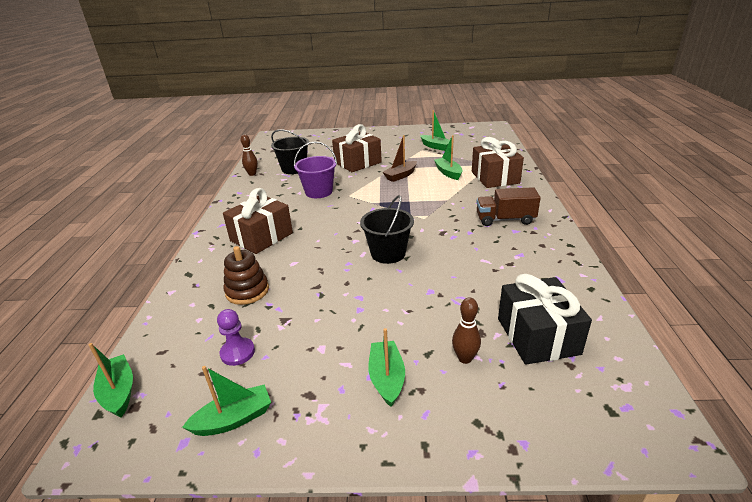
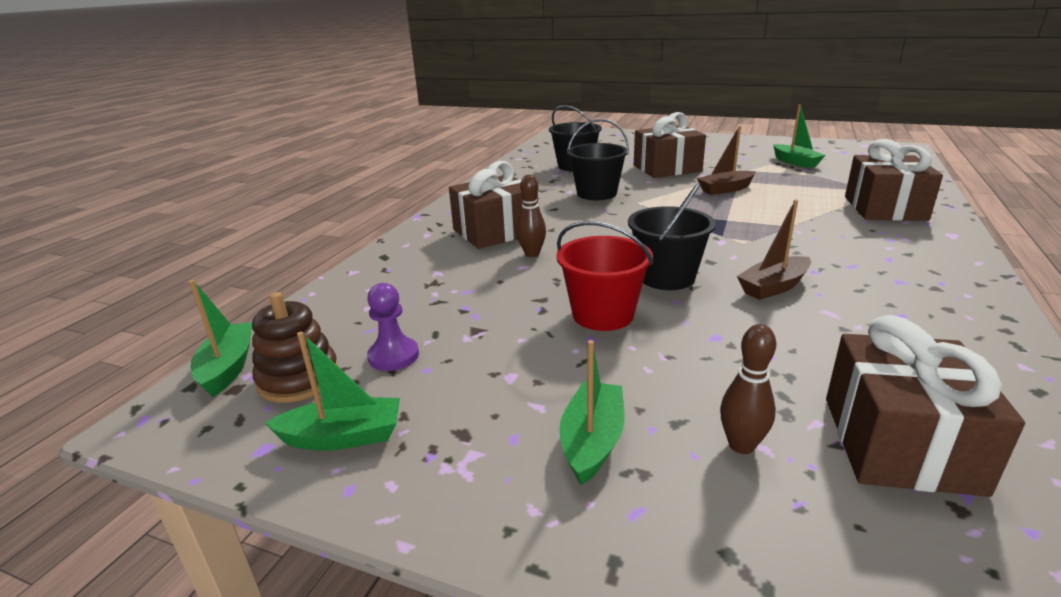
camera: 20 degrees right, 5 degrees down
brown stacking toy [224,246,269,305] -> brown stacking toy moved to [252,292,339,403]
brown bowling pin [240,134,258,176] -> brown bowling pin moved to [516,175,546,257]
purple bucket [294,141,337,198] -> black bucket [567,119,629,200]
green boat [434,135,462,180] -> none
brown truck [476,187,541,226] -> none
black gift [498,274,592,365] -> brown gift [826,315,1025,497]
none -> red bucket [556,221,653,331]
none -> brown boat [737,200,811,300]

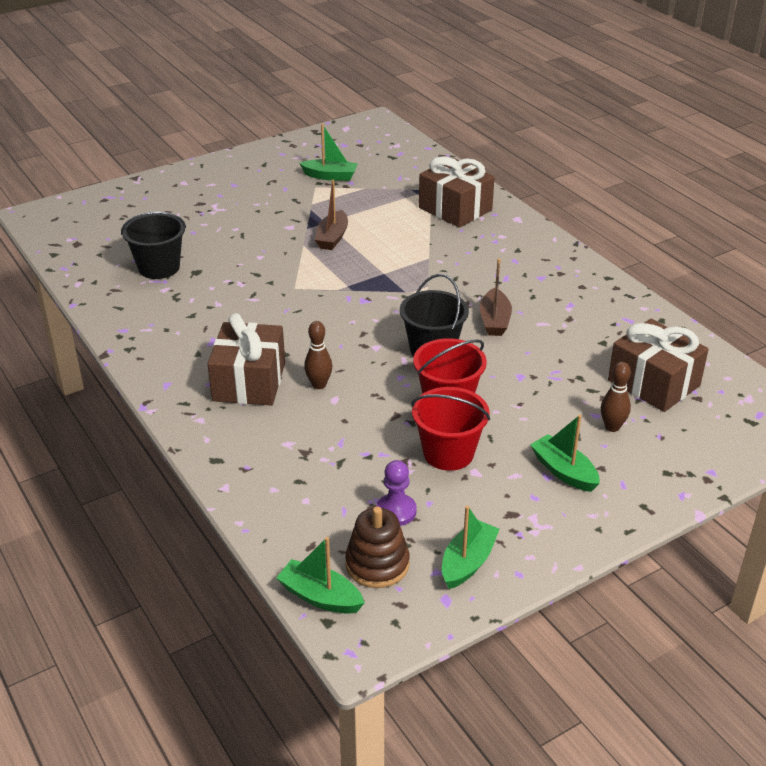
camera: 55 degrees left, 10 degrees up
black bucket [567,119,629,200] -> none
brown gift [634,112,706,178] -> none
none -> red bucket [411,387,490,471]

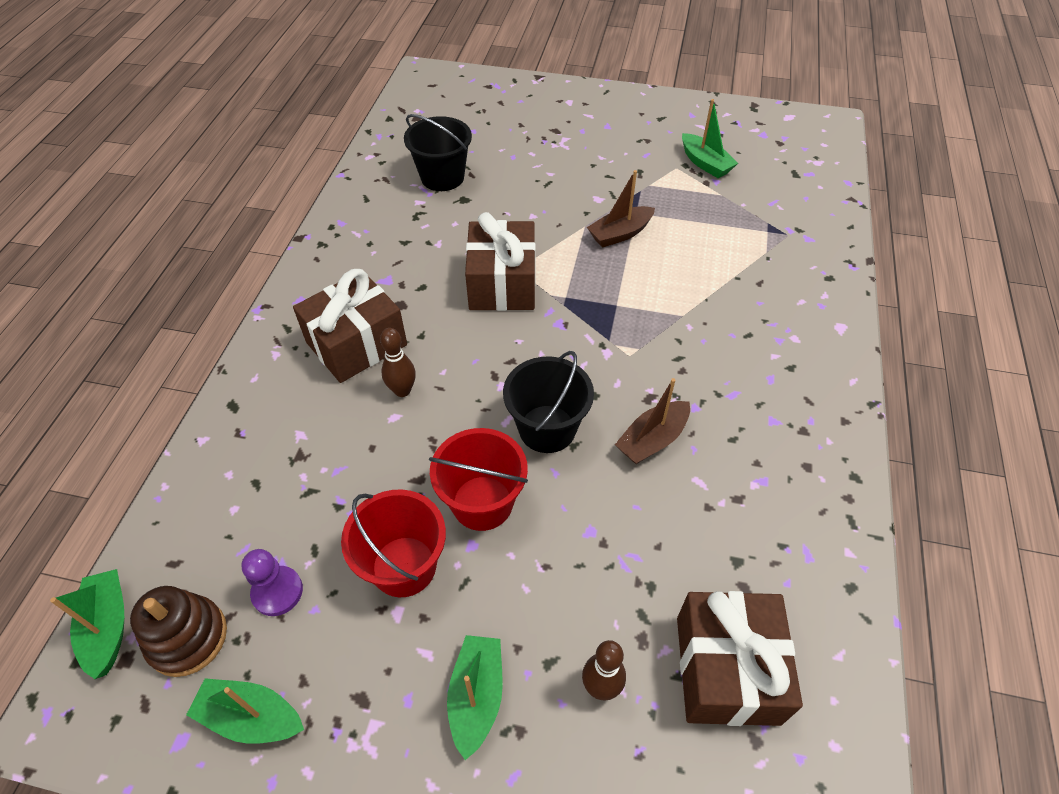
camera: 45 degrees right, 15 degrees up
brown gift [419,156,495,228] -> brown gift moved to [465,212,536,311]
green boat [442,506,499,589] -> green boat turned 150 degrees counterclockwise [186,678,304,744]

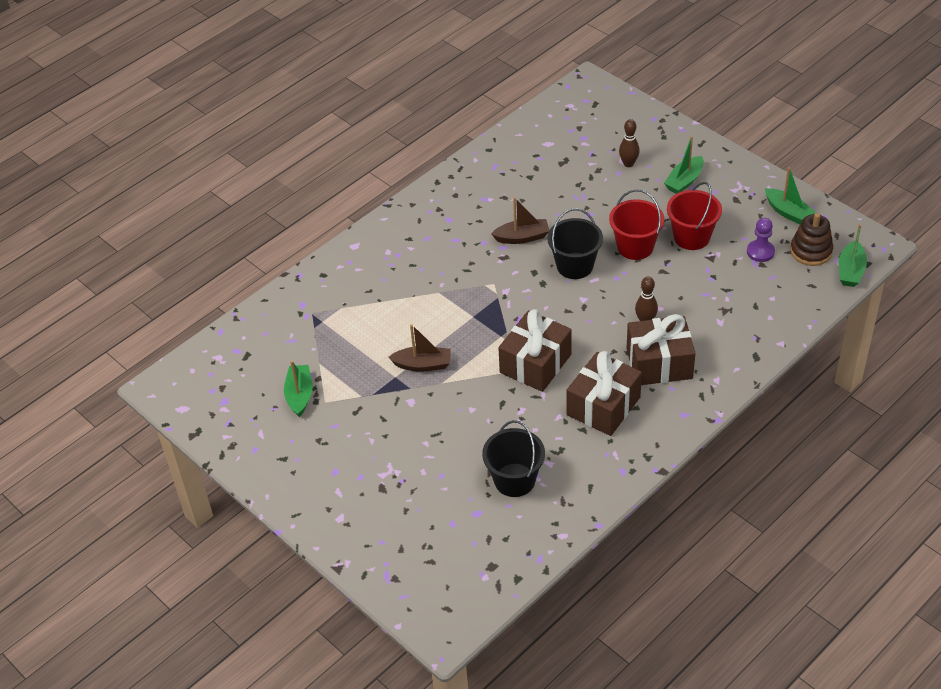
camera: 145 degrees left, 5 degrees down
brown gift [677,591,803,726] -> brown gift moved to [567,351,642,436]

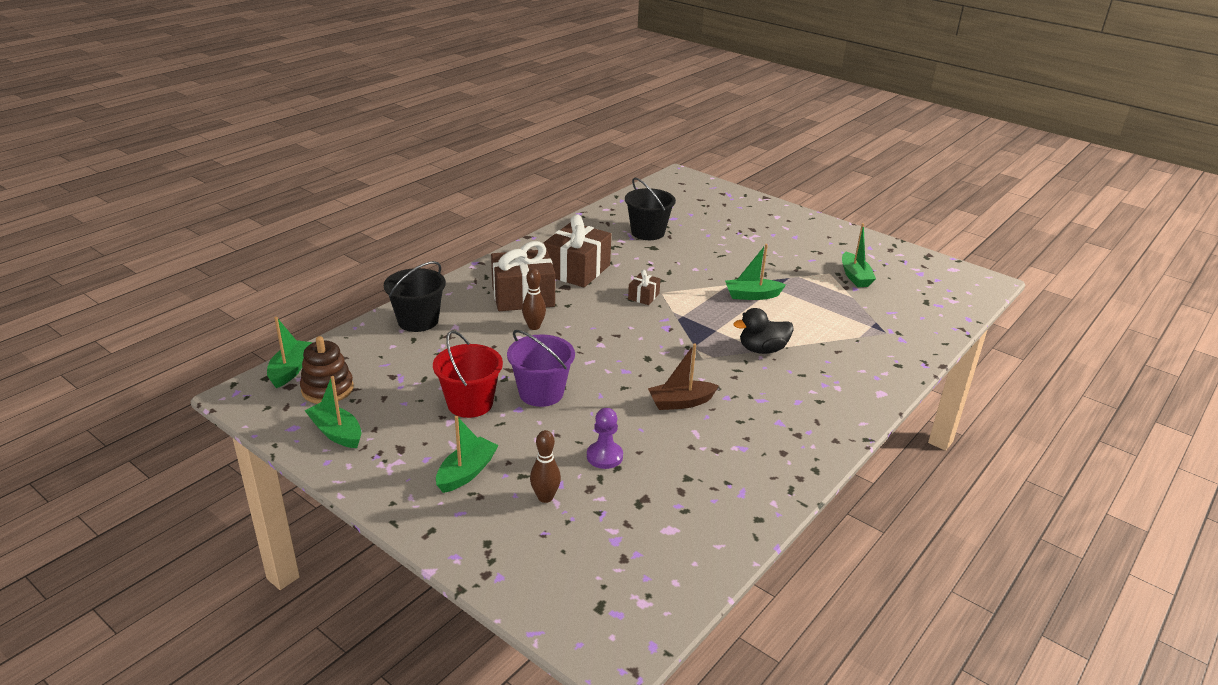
camera: 170 degrees right, 15 degrees down
brown boat [389,324,451,372] -> green boat [725,244,786,300]
brown gift [498,309,572,392] -> brown gift [628,270,660,305], size x0.47
black bucket [547,208,603,279] -> black bucket moved to [384,261,446,332]
red bucket [609,189,665,260] -> purple bucket [507,330,575,407]
purple pawn [747,218,775,262] -> purple pawn moved to [587,408,623,469]
none -> black duck [733,308,794,354]

